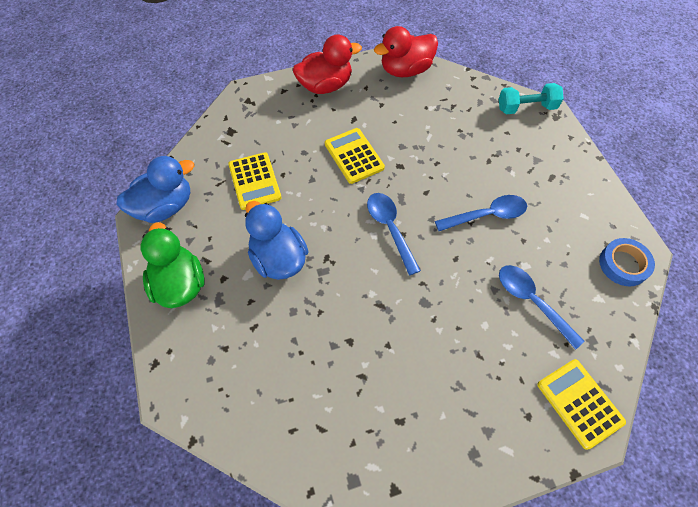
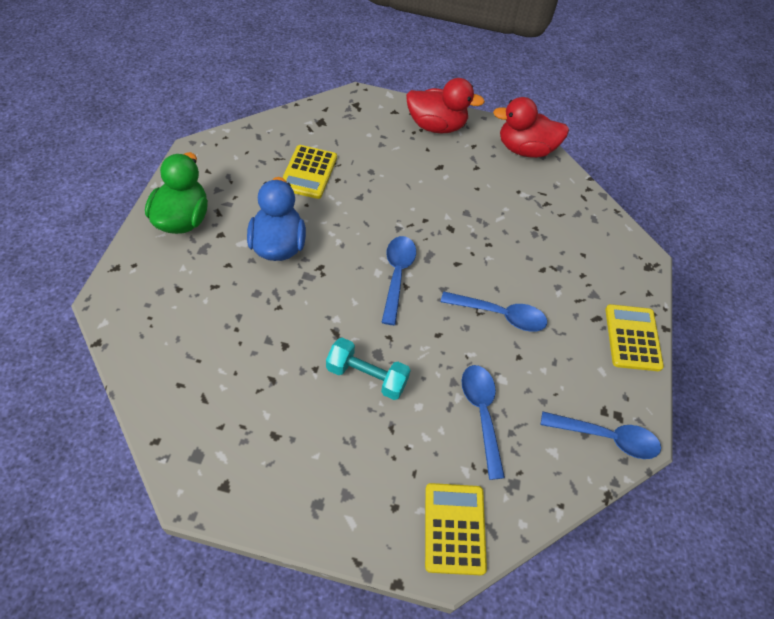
camera: 25 degrees right, 5 degrees down
blue duck [116,156,194,223] -> none
yellow calculator [325,128,385,184] -> yellow calculator moved to [605,304,664,371]
turquoise dumbbell [499,83,564,114] -> turquoise dumbbell moved to [326,338,411,400]
blue tape [599,238,655,286] -> blue spoon [541,411,661,459]

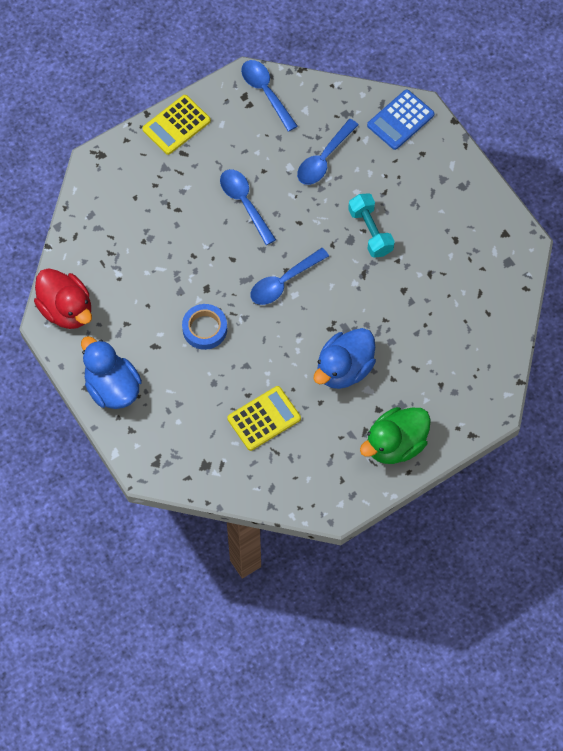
camera: 130 degrees left, 10 degrees up
red duck [406,78,485,133] -> blue duck [81,336,142,409]
yellow calculator [425,483,487,575] -> blue calculator [367,89,434,150]
none -> blue tape [182,304,227,350]

